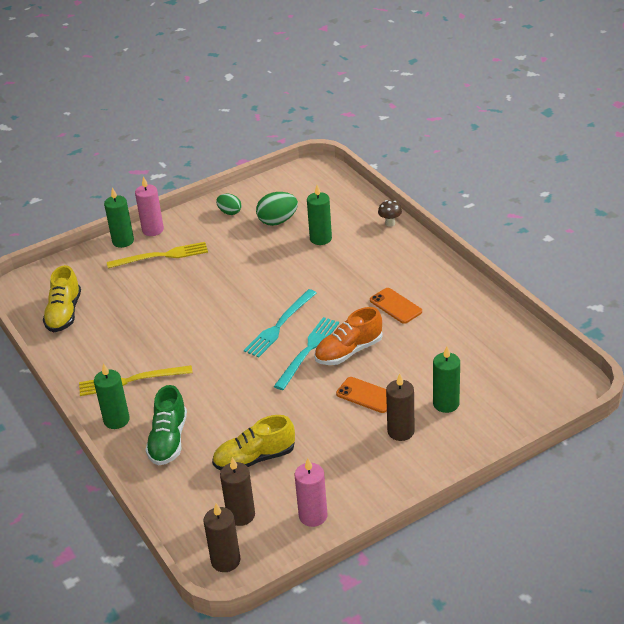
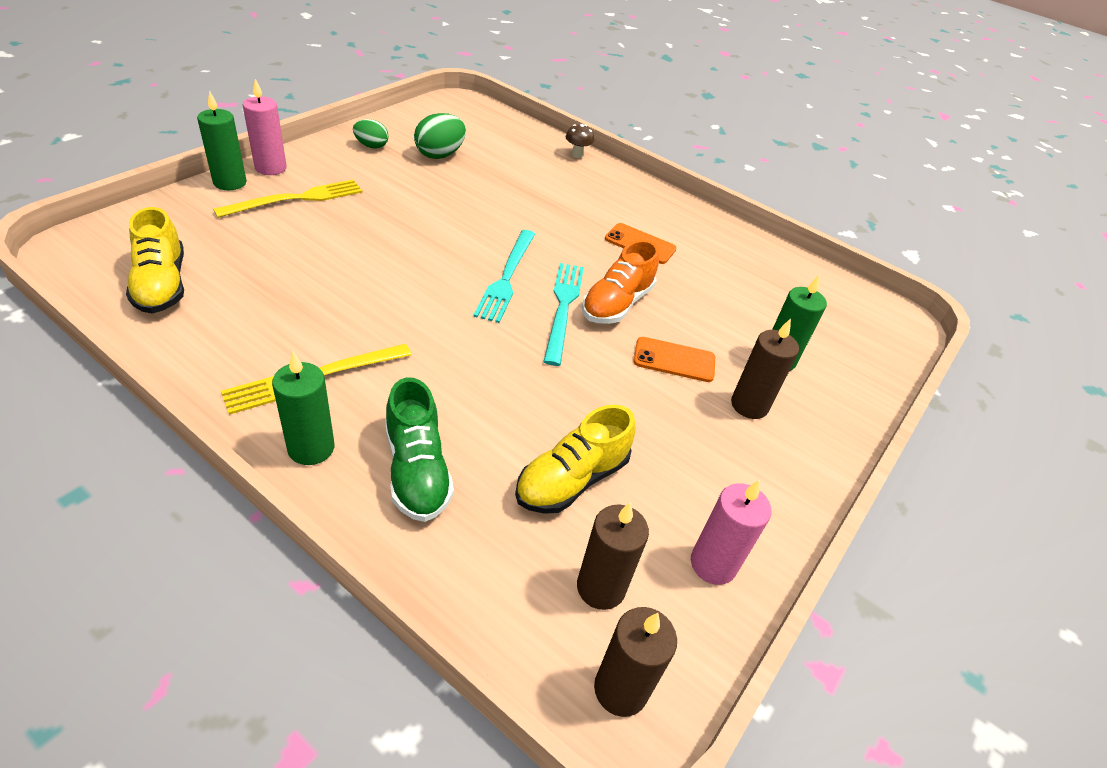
camera: 30 degrees left, 5 degrees up
green candle [307,185,332,245] -> none

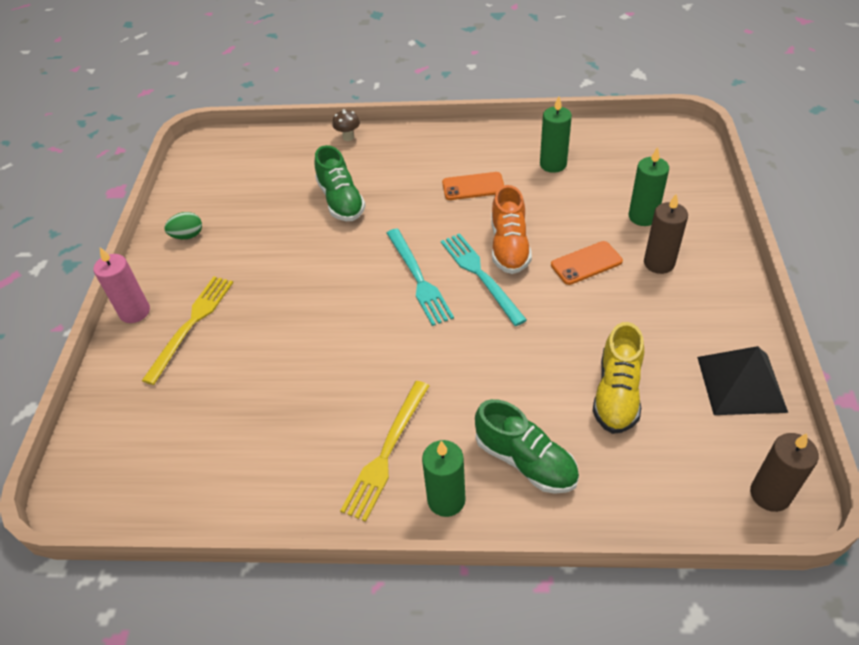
camera: 25 degrees left, 5 degrees up
yellow shoe [126,207,184,314] -> none
green candle [197,91,247,190] -> green candle moved to [540,96,572,173]
green egg [414,113,466,159] -> none
brown candle [577,502,649,610] -> none
pink candle [691,480,771,585] -> black pyramid [697,346,788,415]
none -> green shoe [315,145,366,221]

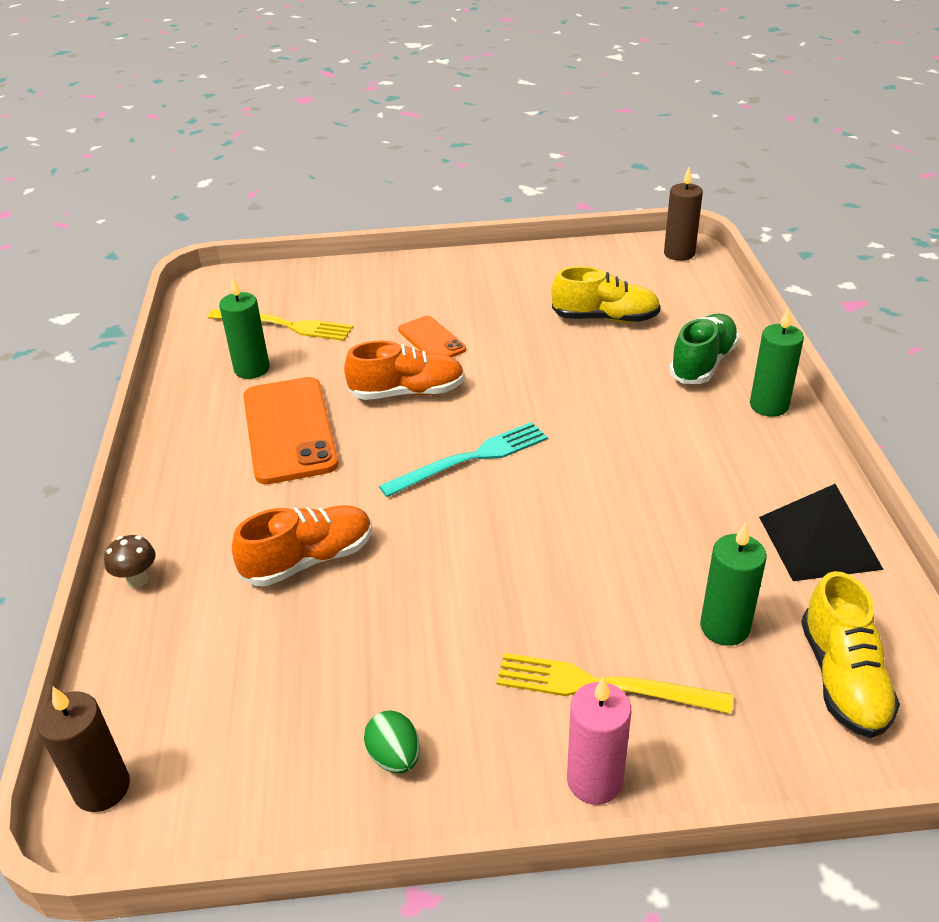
camera: 100 degrees left, 10 degrees down
green shoe [315,145,366,221] -> orange shoe [232,505,372,586]
yellow fork [340,381,429,522] -> yellow fork moved to [208,309,353,341]
turquoise fork [441,233,527,326] -> none
orange phone [442,172,504,200] -> orange phone [243,377,339,484], size x1.82
green candle [629,147,669,226] -> green candle moved to [700,522,767,646]
brown candle [644,194,688,274] -> brown candle moved to [36,687,130,812]
black pyramid [697,346,788,415] -> black pyramid moved to [759,484,884,581]
none -> yellow shoe [801,571,900,738]

